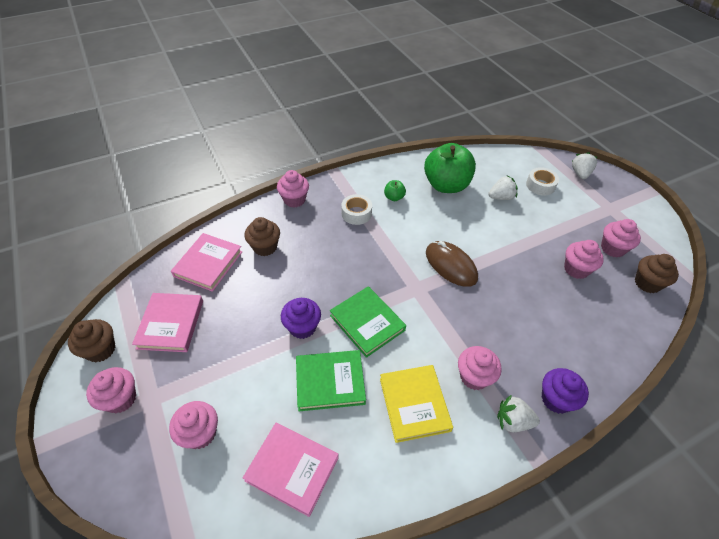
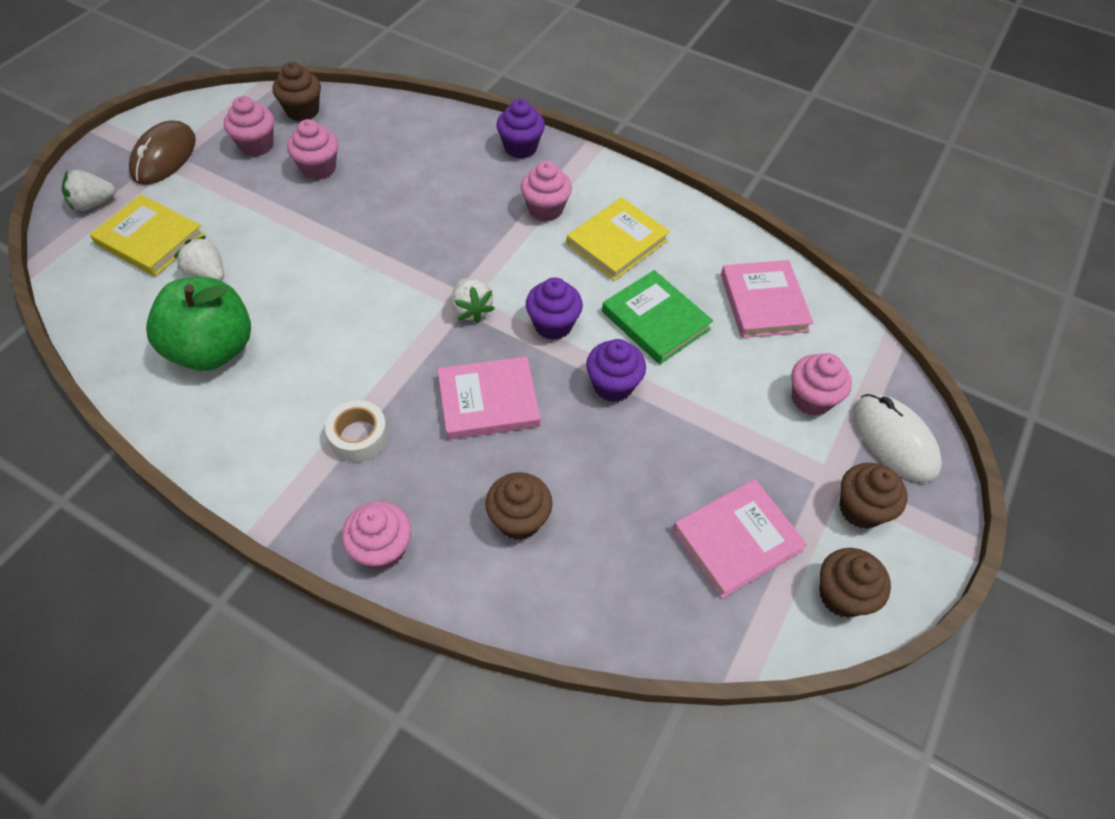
camera: 125 degrees left, 5 degrees up
pink cupcake [86,367,136,413] -> brown cupcake [839,463,907,529]
pink book [171,233,243,292] -> pink book moved to [438,356,540,440]
green book [330,286,406,358] -> purple cupcake [526,277,583,340]
green apple [384,180,406,201] -> none
brown mouse [426,241,478,287] -> brown mouse moved to [129,121,196,185]
white strawberry [497,394,540,432] -> white strawberry moved to [451,278,495,323]
white tape [526,167,559,196] -> yellow book [90,194,205,276]
none -> white mouse [853,394,942,483]

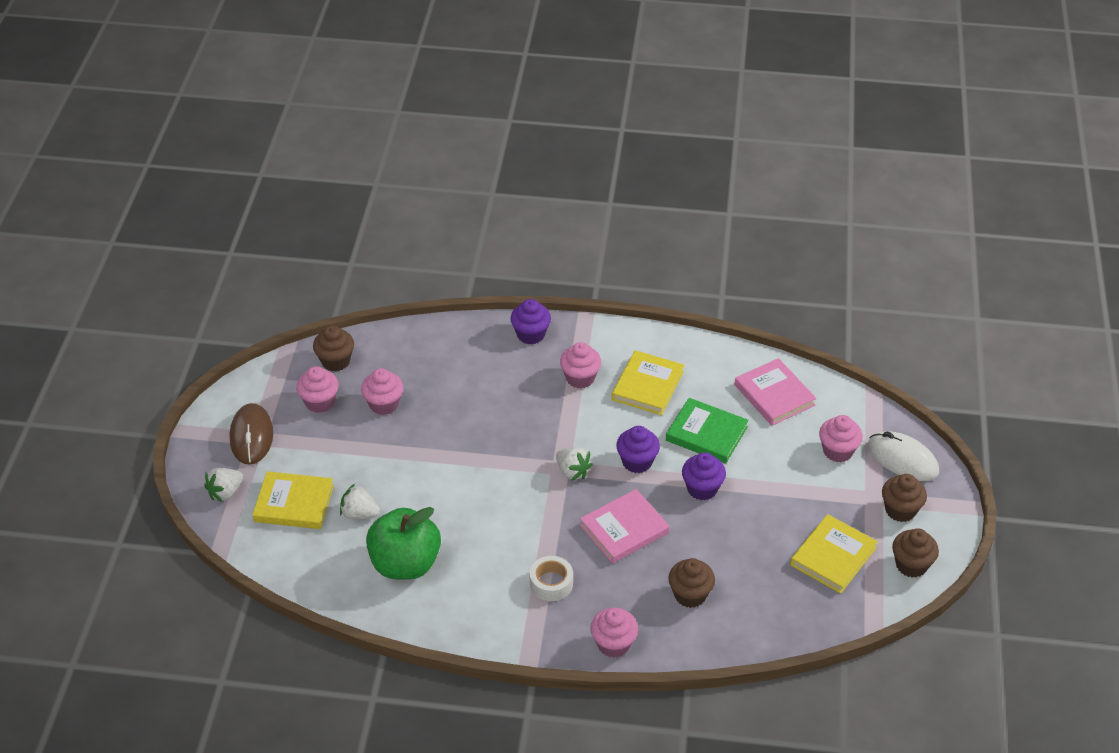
camera: 20 degrees left, 10 degrees down
pink book [673,479,807,599] -> yellow book [790,514,878,594]

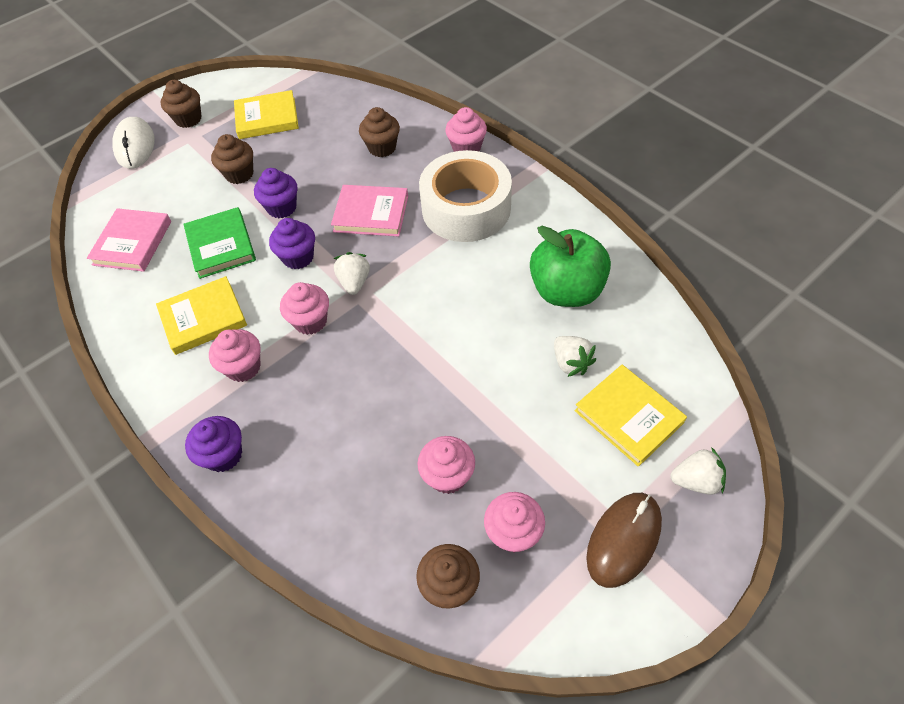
camera: 135 degrees left, 10 degrees up
white tape [530,556,573,601] -> white tape [419,150,512,242], size x2.18
pink cupcake [819,415,863,462] -> pink cupcake moved to [280,282,329,335]
brown cupcake [892,529,939,578] -> brown cupcake moved to [211,134,253,184]

